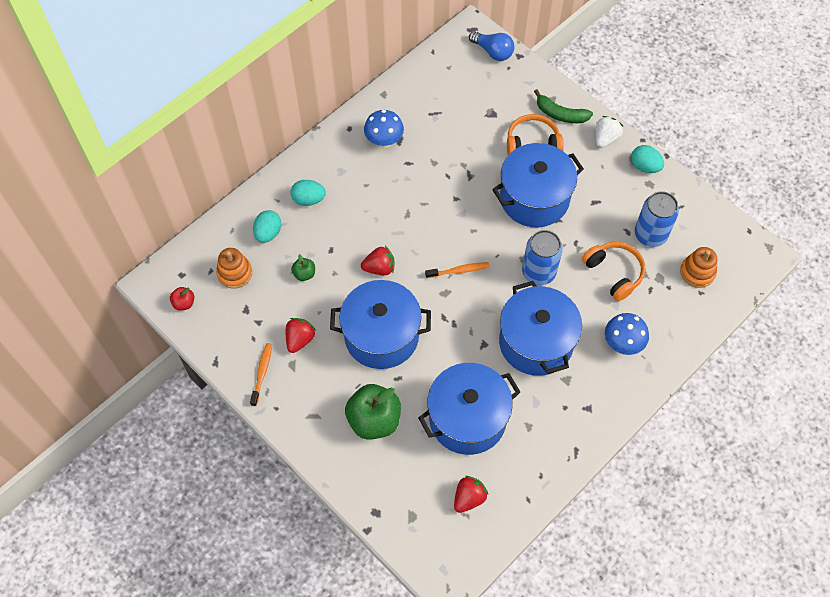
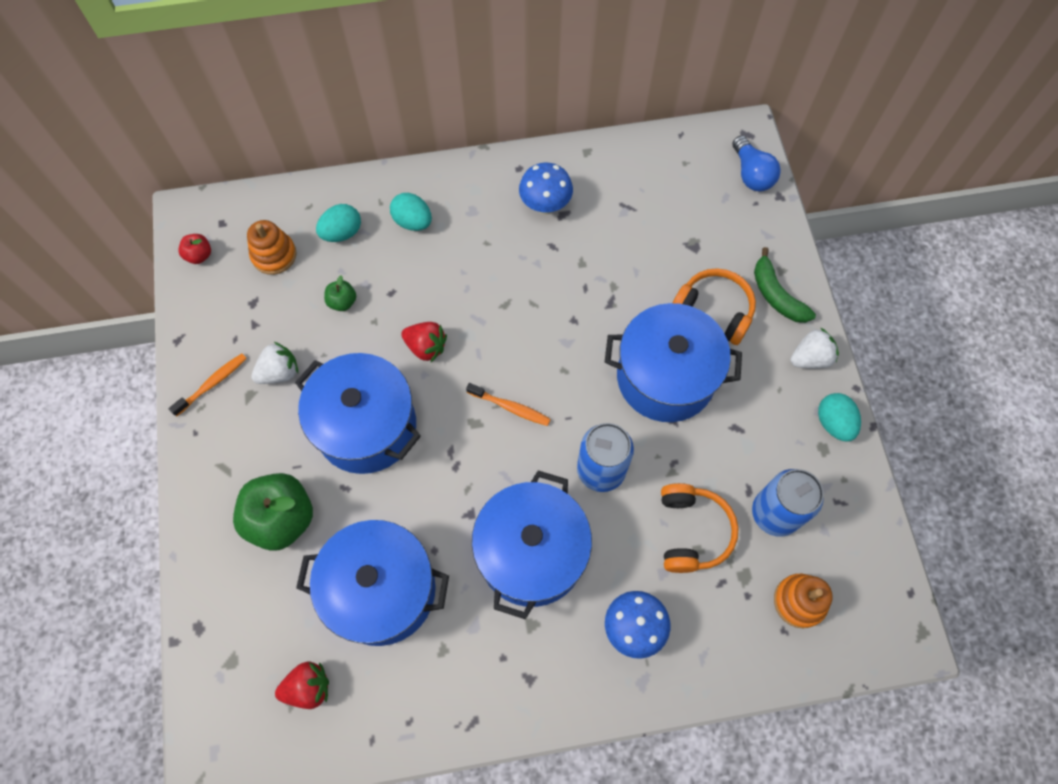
camera: 35 degrees right, 5 degrees up
red strawberry [286,318,316,353] -> white strawberry [251,342,298,384]

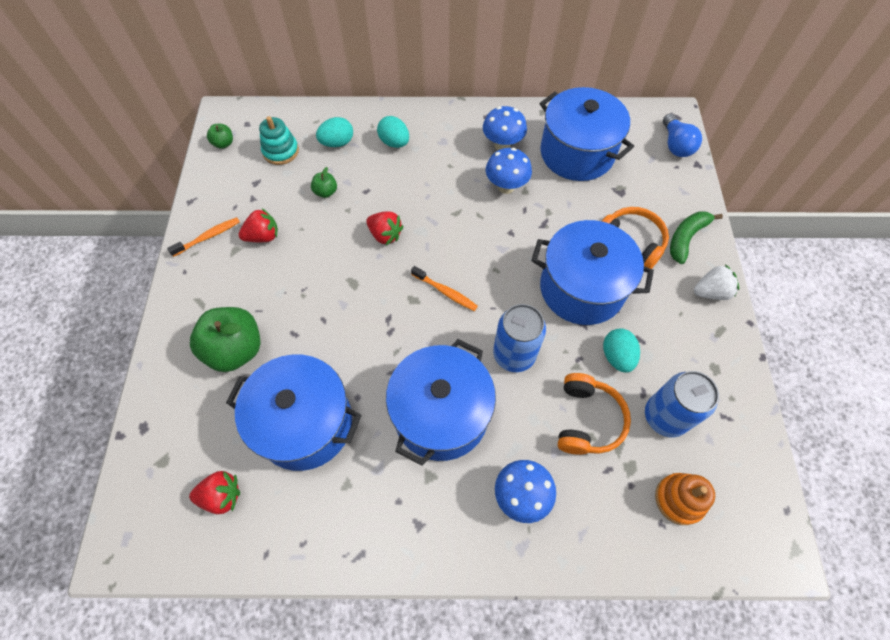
camera: 10 degrees right, 5 degrees down
red apple [178,234,211,264] -> green apple [207,124,233,149]
orange stacking toy [247,220,296,275] -> turquoise stacking toy [259,116,299,165]
white strawberry [251,342,298,384] -> red strawberry [238,208,278,242]
blue pot [295,353,421,474] -> blue pot moved to [540,87,634,181]
green banana [754,247,816,323] -> green banana turned 60 degrees clockwise [670,211,723,264]
turquoise egg [818,393,861,442] -> turquoise egg moved to [603,329,640,373]
none -> blue mushroom [486,148,532,194]

